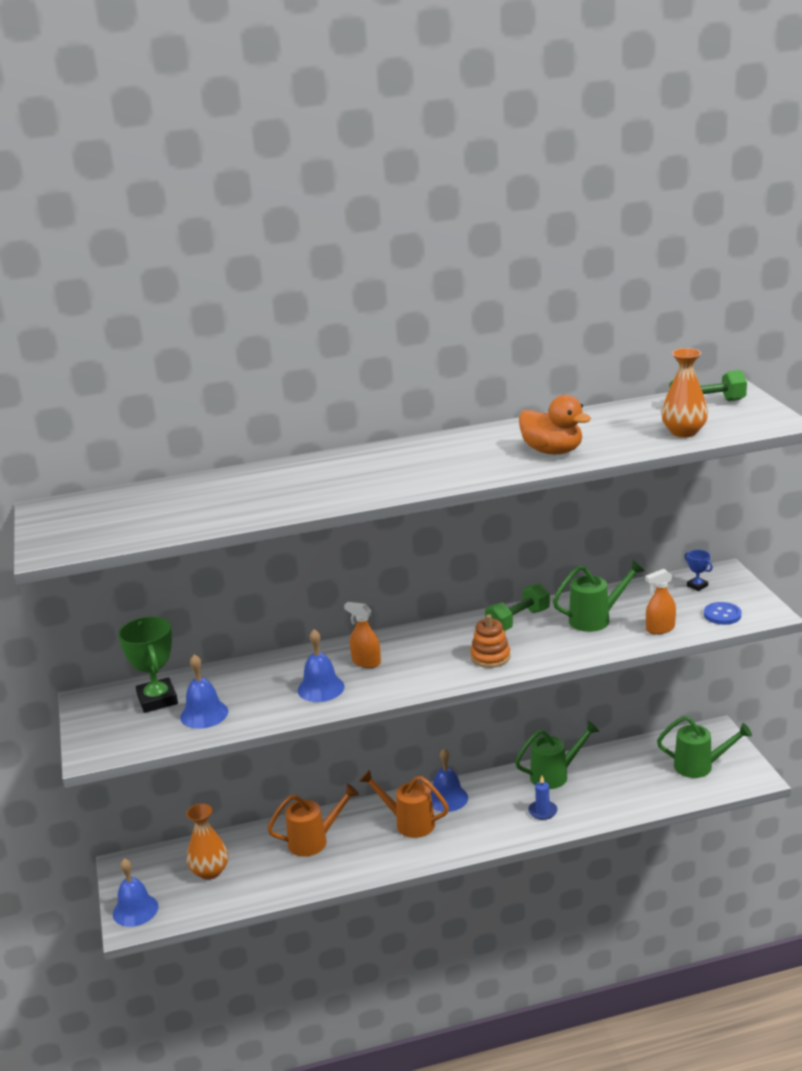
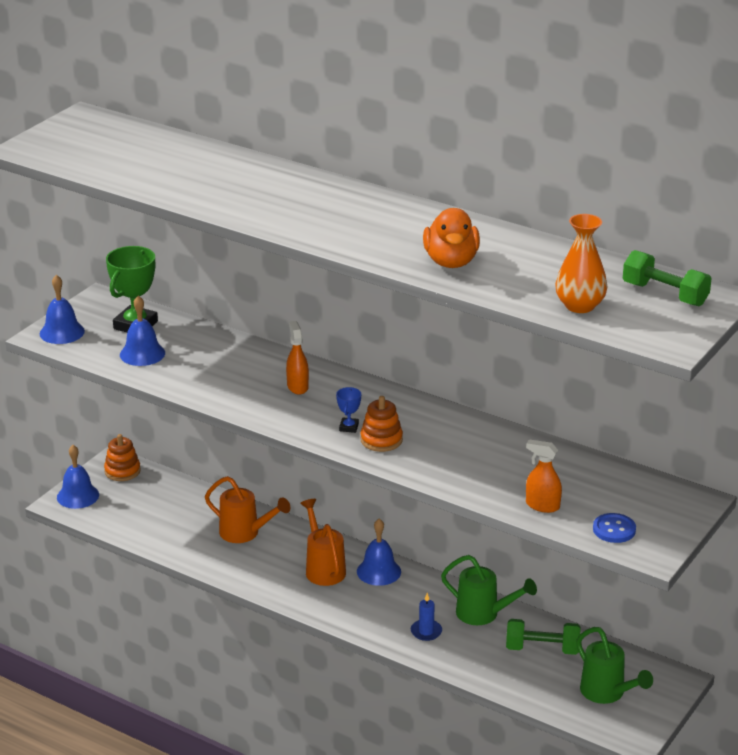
camera: 45 degrees right, 5 degrees up
orange vase [186,804,228,880] -> none
blue bell [298,629,345,702] -> blue bell moved to [40,275,85,344]
green dumbbell [485,583,550,631] -> green dumbbell moved to [506,619,581,655]
green watering can [553,560,645,632] -> none
blue trophy [684,550,713,591] -> blue trophy moved to [336,387,361,433]
none -> orange stacking toy [104,434,141,481]

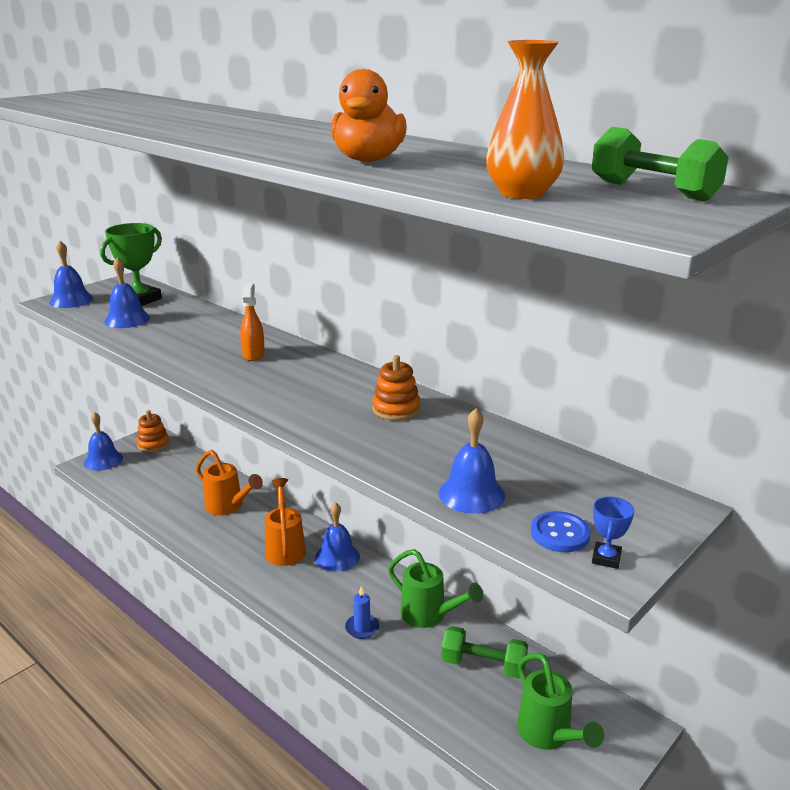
camera: 10 degrees right, 5 degrees down
blue trophy [336,387,361,433] -> blue trophy moved to [592,497,634,569]
orange stacking toy [361,396,403,452] -> orange stacking toy moved to [372,355,421,421]
orange spray bottle [526,439,562,513] -> blue bell [439,408,505,514]

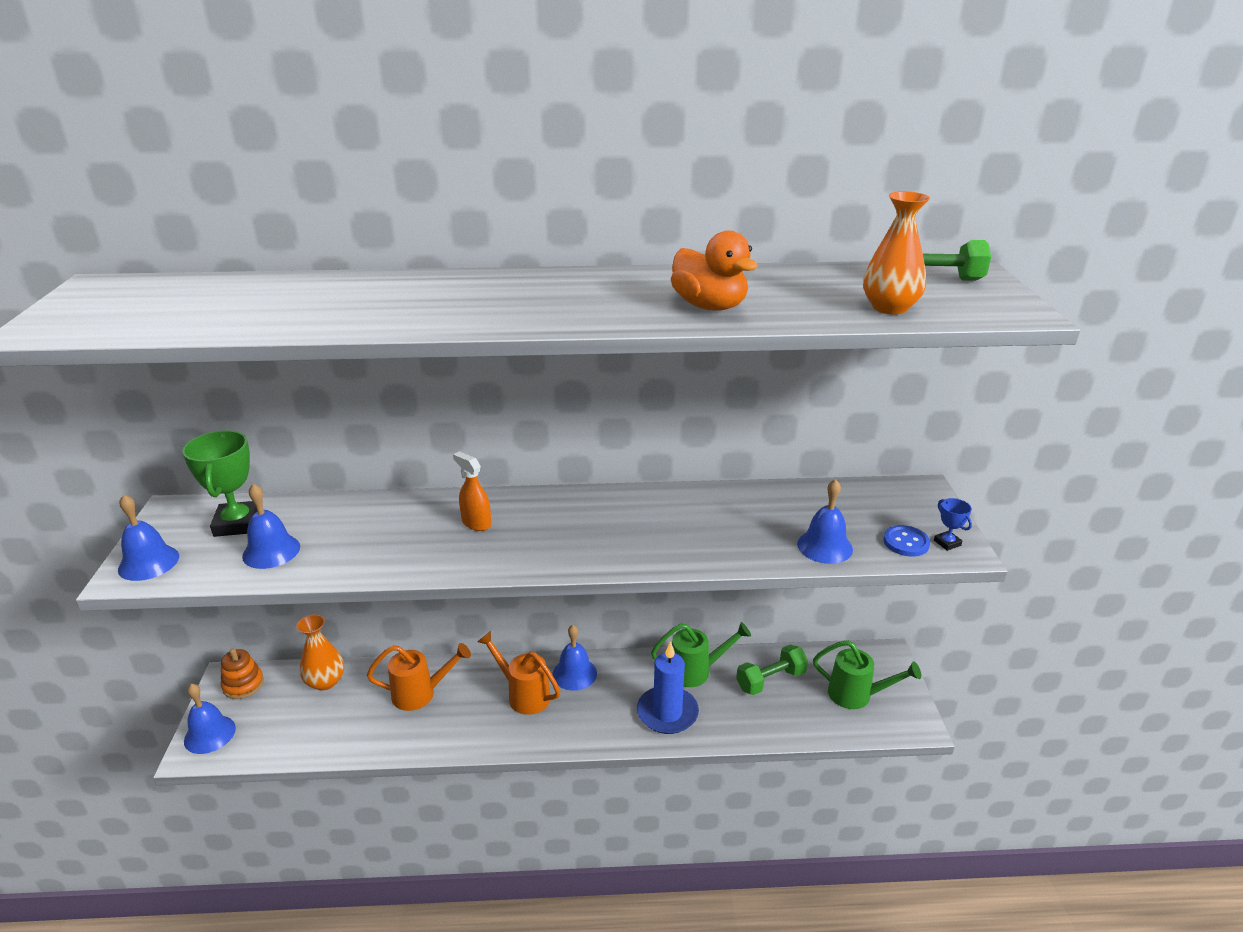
camera: 45 degrees left, 5 degrees up
blue candle [345,586,379,639] -> blue candle [637,641,699,734], size x1.92
orange stacking toy [372,355,421,421] -> none
none -> orange vase [296,614,344,691]

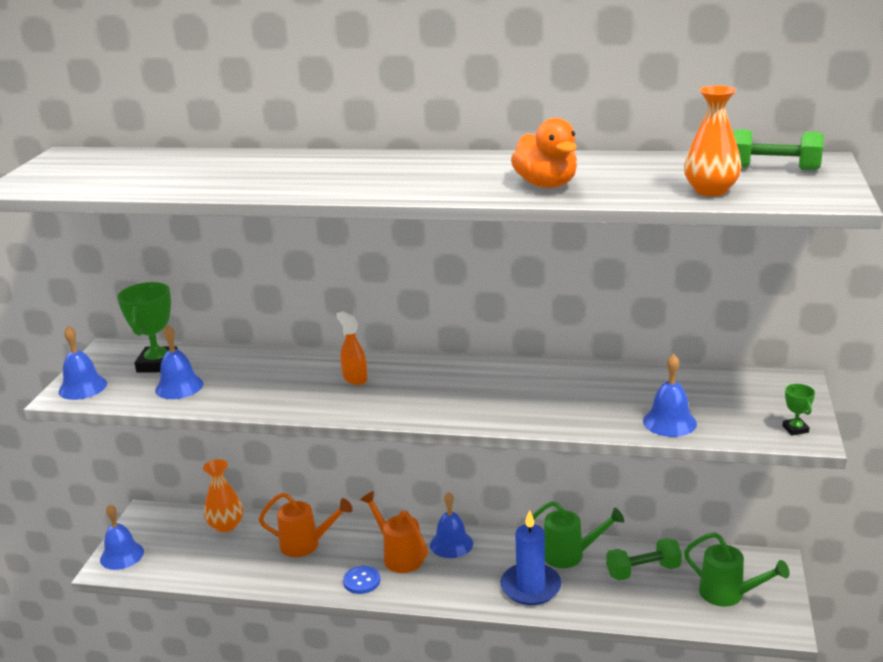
camera: 15 degrees right, 5 degrees down
orange stacking toy [221,648,264,699] -> none
blue button [883,525,930,556] -> blue button moved to [343,566,380,594]
blue trophy [934,498,972,551] -> green trophy [782,384,815,435]

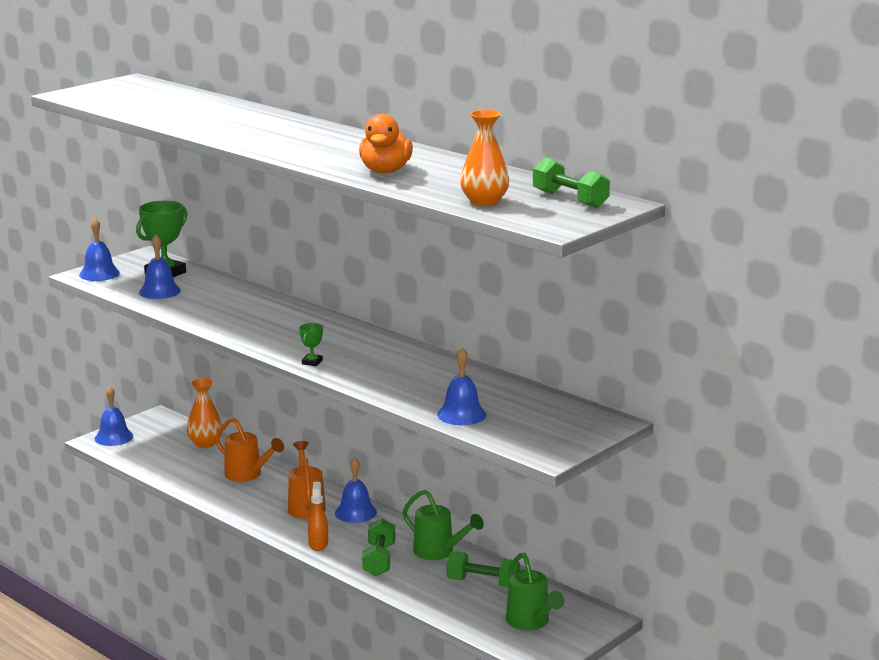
camera: 30 degrees right, 5 degrees down
orange spray bottle [336,311,368,385] -> orange spray bottle moved to [308,482,328,551]
blue button [343,566,380,594] -> none
blue candle [500,510,561,605] -> green dumbbell [362,519,395,576]
green trophy [782,384,815,435] -> green trophy moved to [299,323,323,366]

